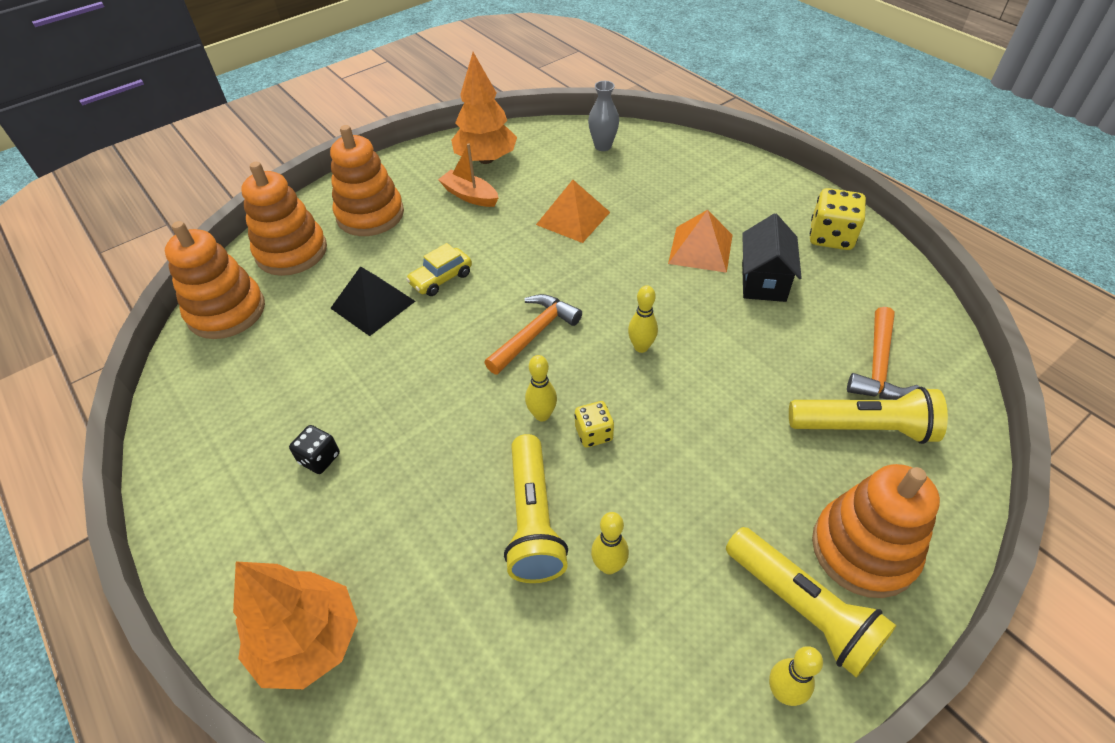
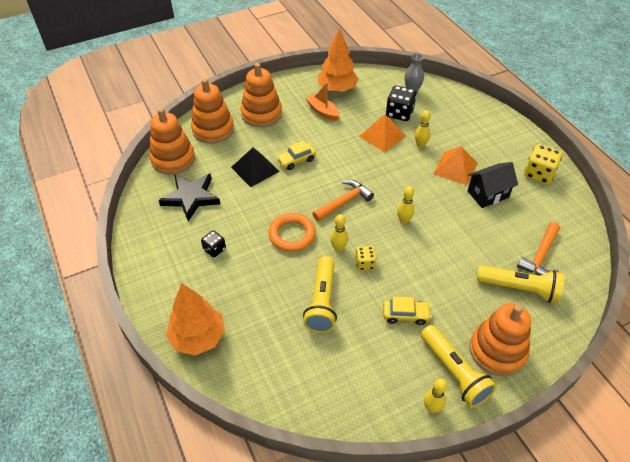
camera: 10 degrees right, 0 degrees up
yellow bowling pin [591,512,629,574] -> yellow bowling pin moved to [415,110,431,148]
black house [742,213,802,302] -> black house turned 45 degrees clockwise [468,162,518,208]
none -> black star [159,173,220,221]
none -> orange ring [268,213,316,252]
none -> yellow car [383,297,432,325]
none -> black dice [386,86,417,121]

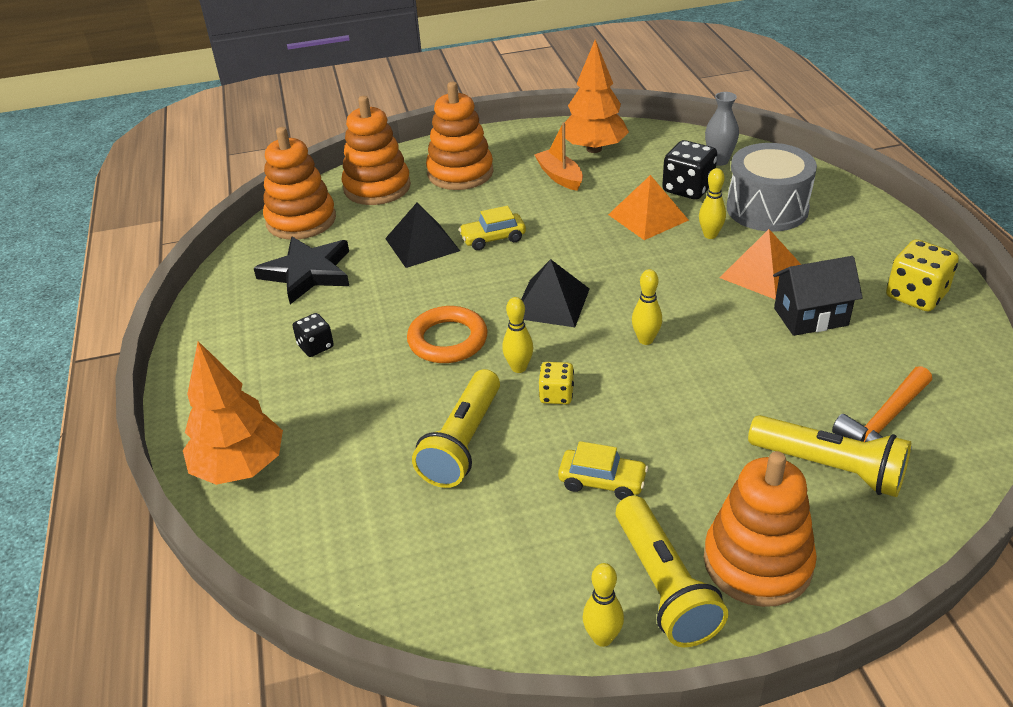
camera: 15 degrees right, 10 degrees down
orange hammer [312,180,374,222] -> black pyramid [521,259,590,327]
none -> grey drum [727,143,817,232]

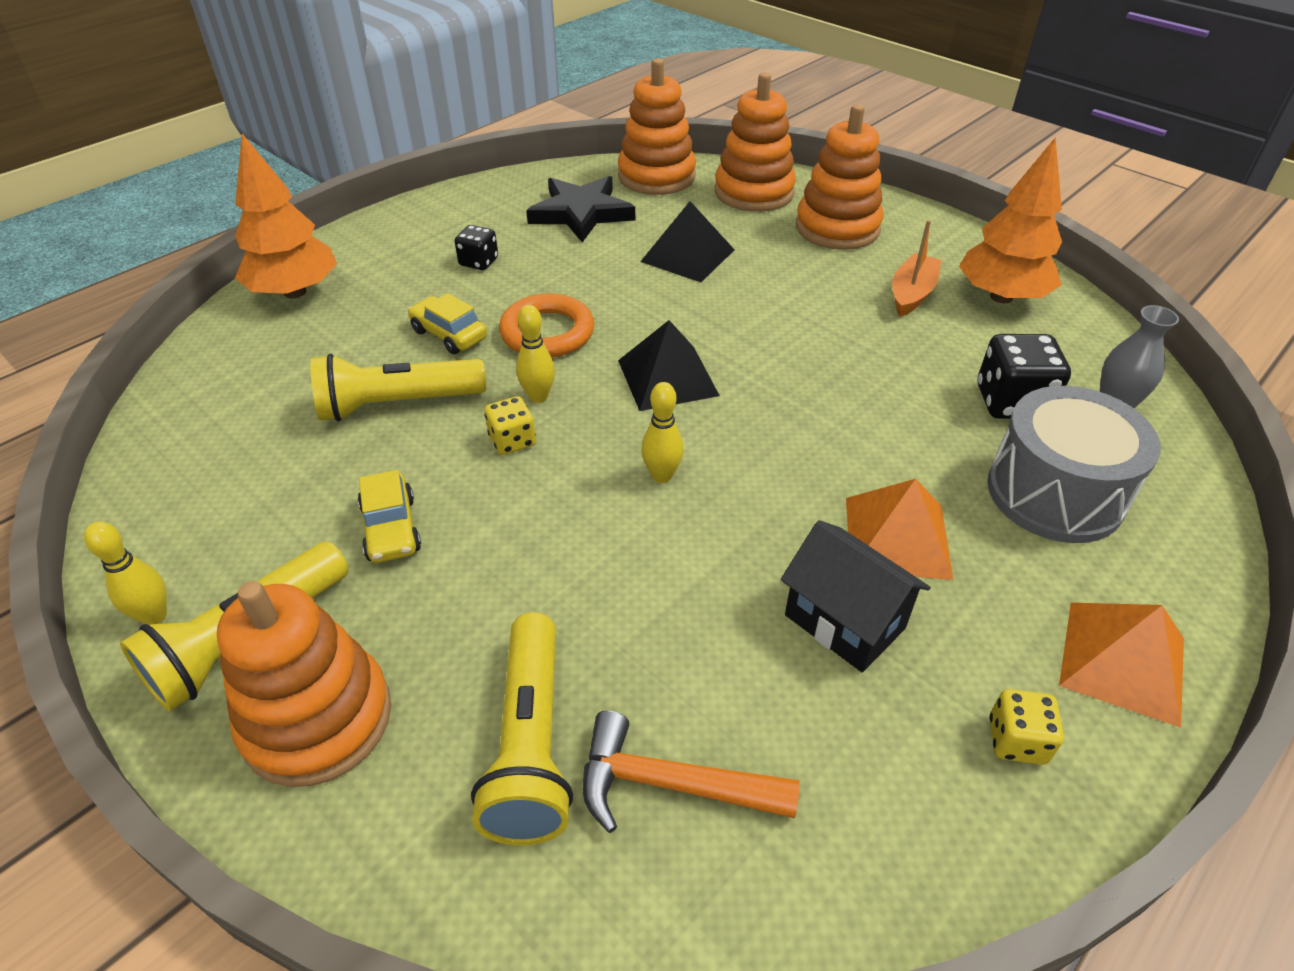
camera: 55 degrees right, 5 degrees up
yellow car [459,206,526,250] -> yellow car moved to [408,293,487,354]
orange pyramid [608,175,689,240] -> orange pyramid moved to [1059,603,1184,728]
yellow bowling pin [699,168,726,239] -> none
yellow dice [886,239,959,312] -> yellow dice [990,689,1064,765], size x0.60

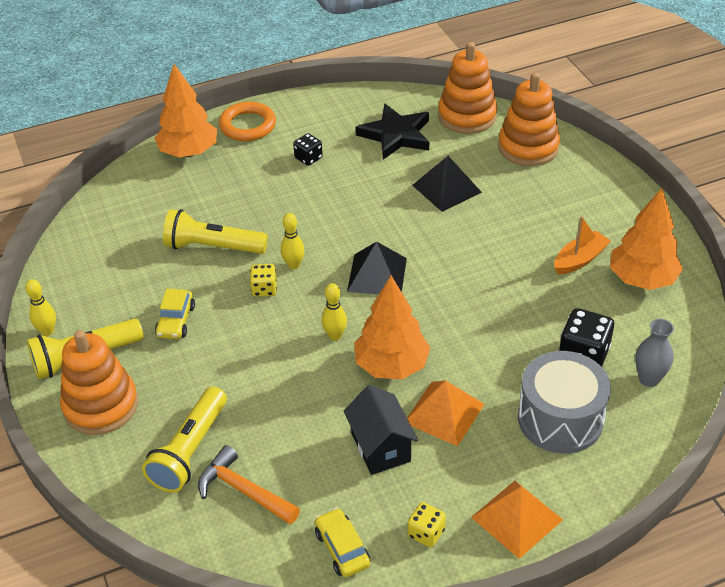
camera: 25 degrees right, 0 degrees up
yellow car [408,293,487,354] -> yellow car moved to [315,508,370,577]
orange ring [499,293,594,358] -> orange ring moved to [219,102,276,141]
orange stacking toy [796,104,883,250] -> none
none -> orange tree [354,276,430,380]

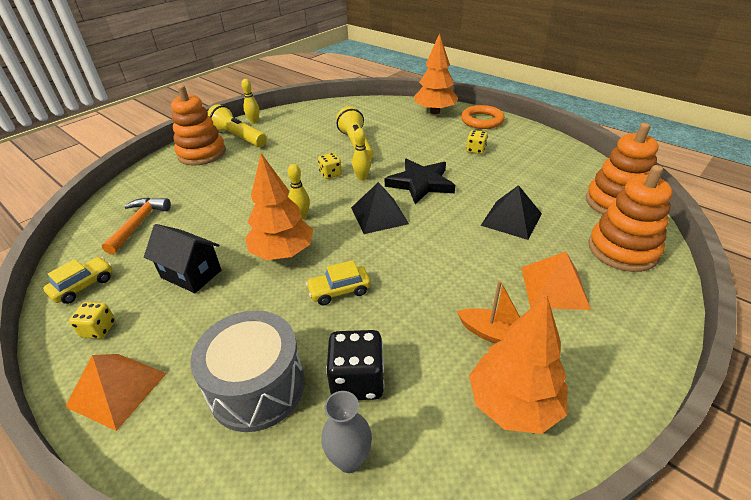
camera: 65 degrees right, 5 degrees down
yellow flashlight [142,387,227,493] -> none
yellow car [155,289,195,339] -> yellow car moved to [306,260,371,305]
black dice [293,133,323,166] -> yellow dice [466,130,488,154]
black house [344,385,418,475] -> black house turned 75 degrees clockwise [144,224,221,293]
black star [355,104,429,160] -> black star moved to [385,158,455,204]
orange pyramid [407,380,484,446] -> orange pyramid moved to [521,251,591,310]

